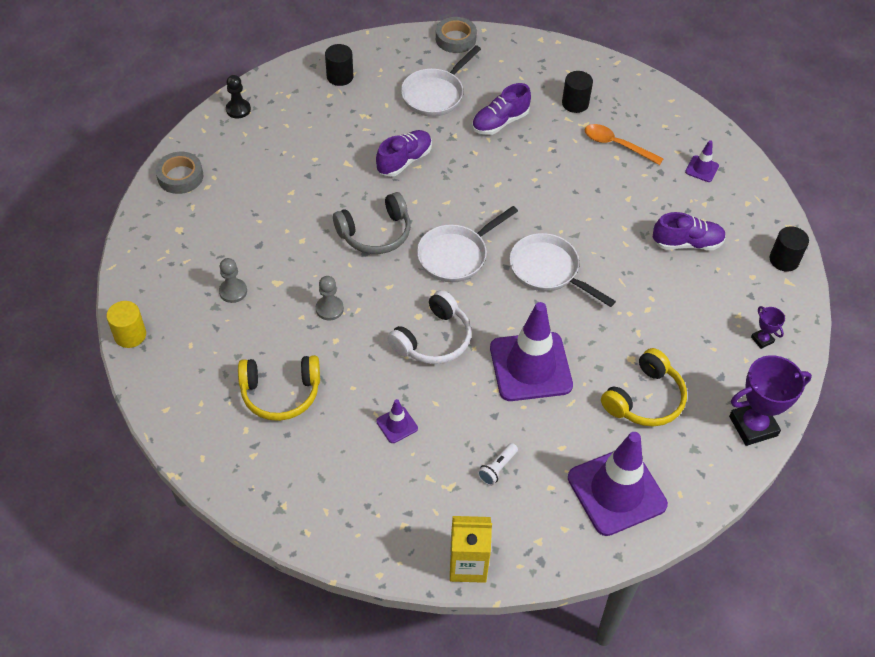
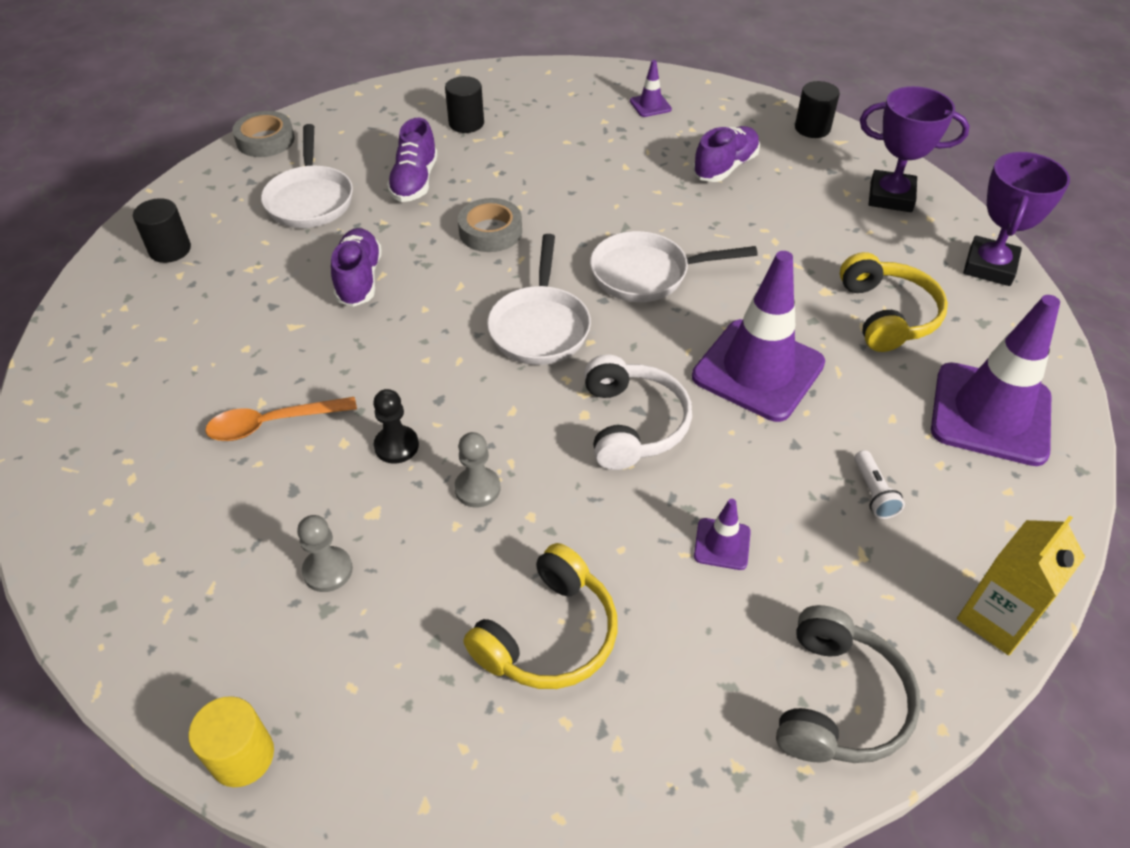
camera: 45 degrees left, 5 degrees down
grey tape [155,152,203,194] -> grey tape moved to [458,198,522,252]
black pawn [226,75,251,119] -> black pawn moved to [373,389,419,463]
grey headphones [333,192,411,254] -> grey headphones moved to [776,605,921,763]
orange spoon [585,124,664,165] -> orange spoon moved to [205,397,357,441]
purple trophy [751,306,785,349] -> purple trophy [860,86,970,212], size x2.10

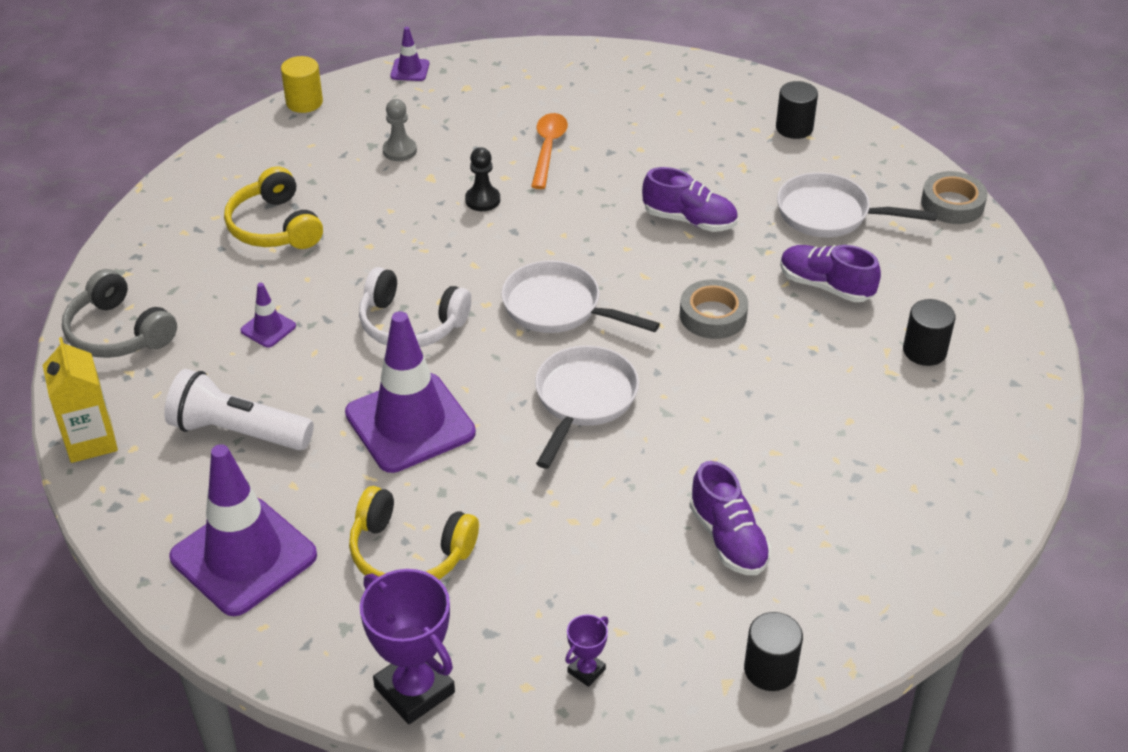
camera: 115 degrees right, 5 degrees down
grey pawn [454,432,501,508] -> none
purple traffic cone [630,60,672,117] -> purple traffic cone moved to [390,27,429,81]
white flashlight [854,450,905,519] -> white flashlight [164,369,314,451], size x2.14
purple trophy [860,86,970,212] -> purple trophy [565,615,609,687], size x0.48

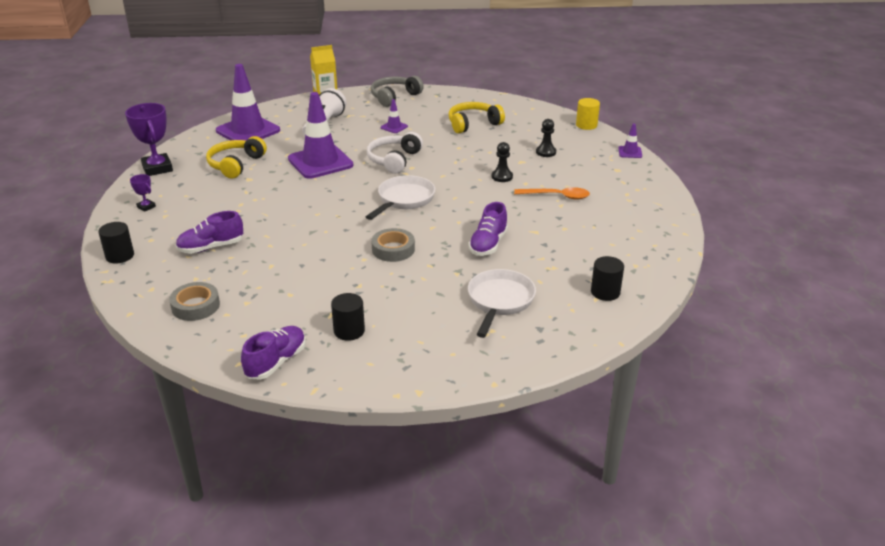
camera: 90 degrees right, 10 degrees down
purple trophy [360,569,455,724] -> purple trophy turned 75 degrees counterclockwise [125,103,173,176]
grey pawn [383,99,417,161] -> black pawn [536,119,556,157]
white pan [535,345,639,469] -> none
purple shoe [780,245,881,302] -> purple shoe moved to [241,326,306,380]
grey tape [921,171,987,224] -> grey tape moved to [169,282,220,321]

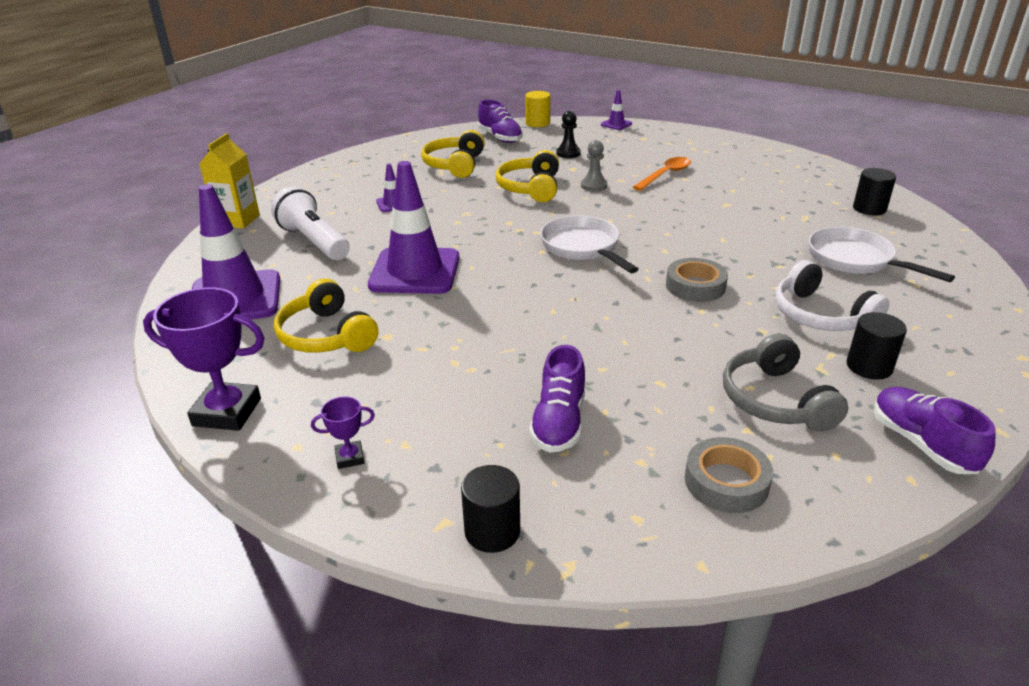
camera: 55 degrees left, 0 degrees up
white headphones [367,132,423,174] -> white headphones moved to [775,260,889,331]
grey headphones [371,76,424,107] -> grey headphones moved to [723,334,848,432]
purple shoe [468,202,508,256] -> purple shoe moved to [478,99,523,143]
black pawn [492,142,513,182] -> grey pawn [581,140,607,192]
none -> yellow headphones [496,150,559,202]

